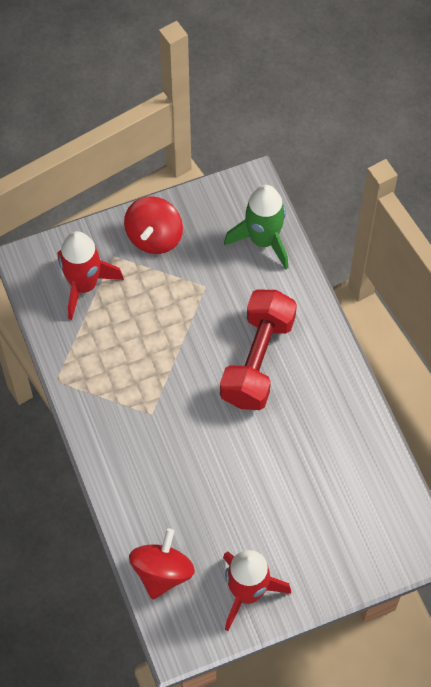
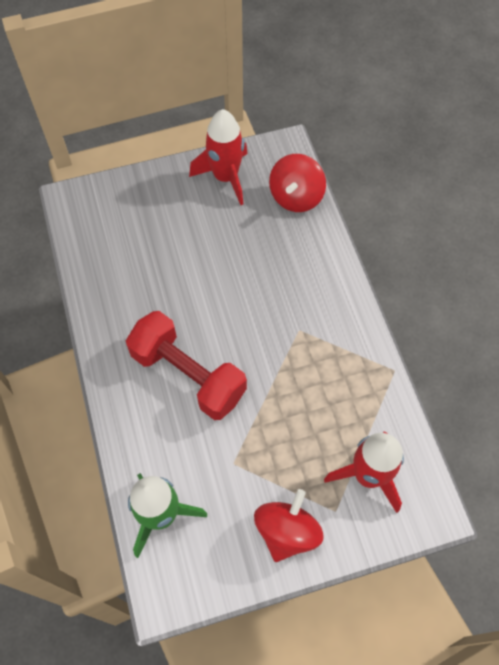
camera: 175 degrees left, 0 degrees up
red dumbbell [220,290,297,410] -> red dumbbell turned 75 degrees counterclockwise [126,311,247,420]

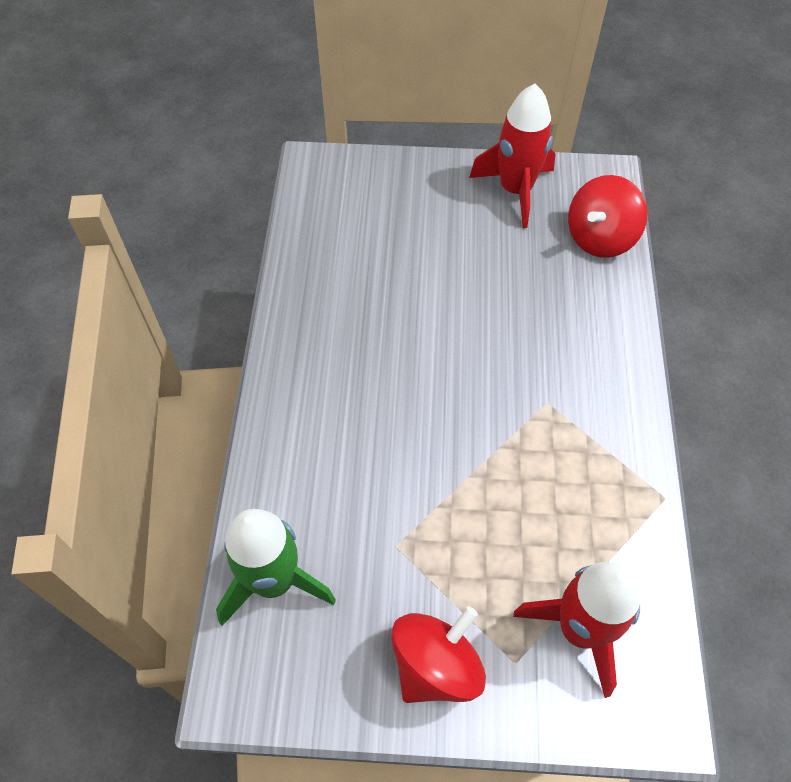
camera: 20 degrees right, 5 degrees down
red dumbbell [126,311,247,420] -> none

